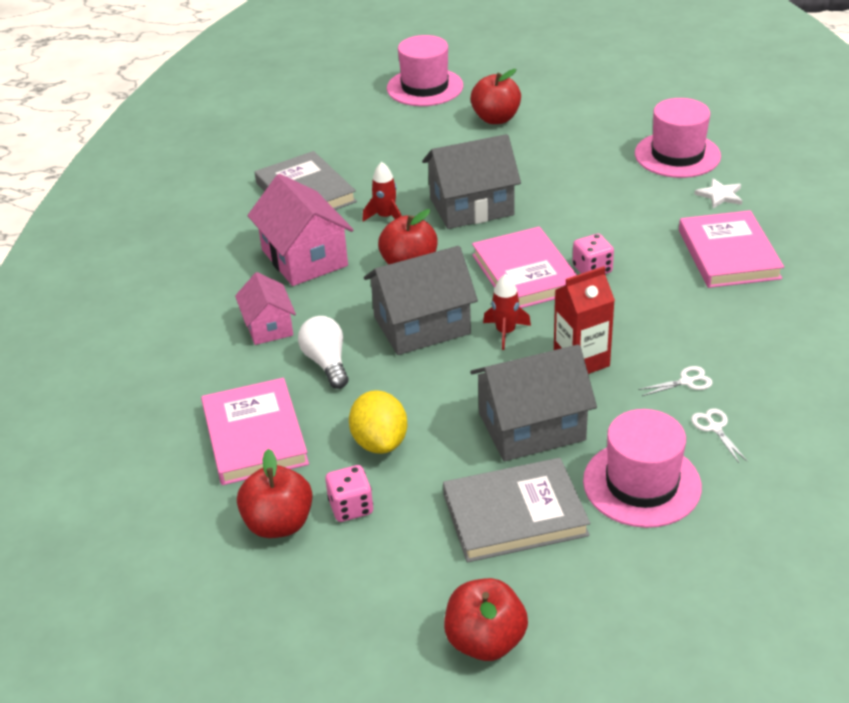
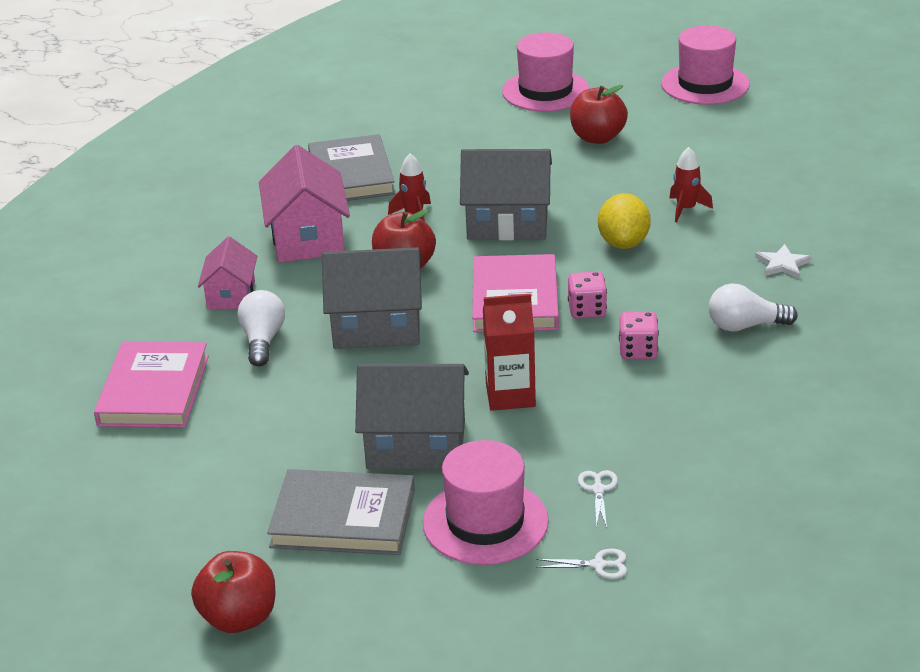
camera: 20 degrees right, 5 degrees down
red apple [237,449,313,538] -> none
pink dice [325,465,373,522] -> pink dice moved to [619,312,659,359]
yellow lemon [349,390,407,454] -> yellow lemon moved to [598,193,651,249]
red rocket [483,274,531,350] -> red rocket moved to [669,147,713,222]
pink hat [635,98,721,178] -> pink hat moved to [661,25,750,105]
white scissors [638,366,713,396] -> white scissors moved to [536,548,627,579]
pink book [679,210,784,288] -> white light bulb [709,283,798,332]

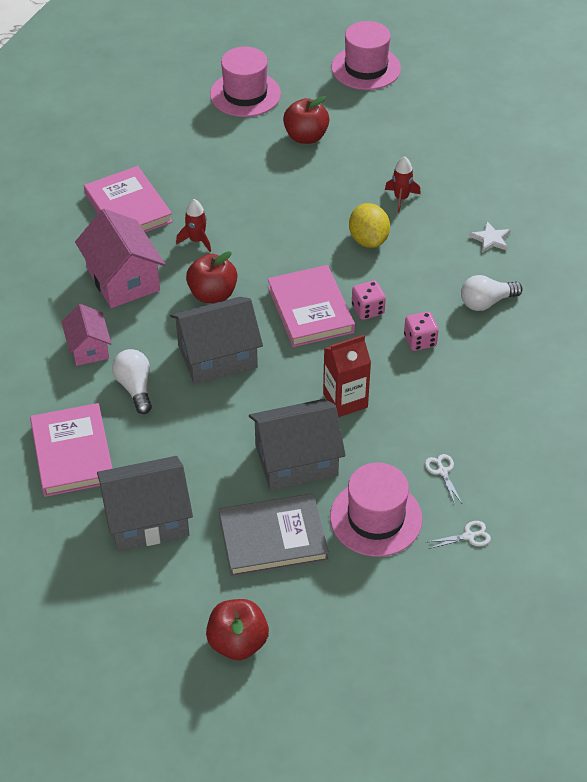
camera: 20 degrees left, 15 degrees up
grey book [308,134,396,201] -> pink book [84,166,173,232]
grey house [460,149,552,240] -> grey house moved to [97,456,193,551]

